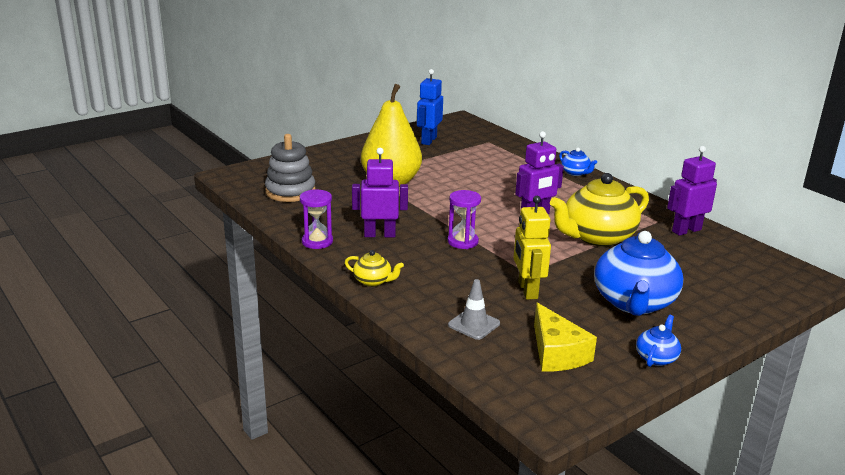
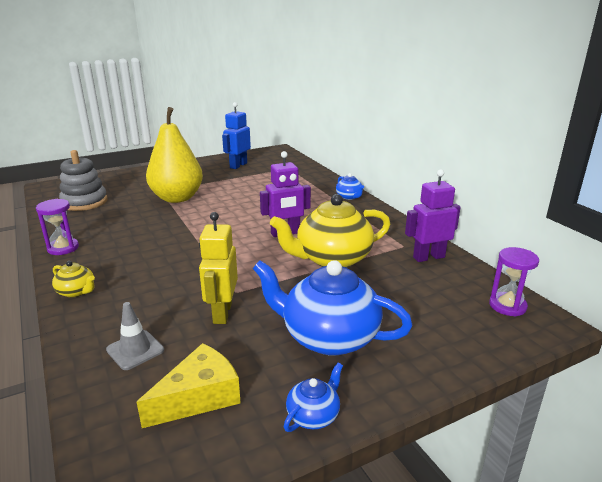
camera: 10 degrees right, 0 degrees up
purple robot [352,148,408,238] -> none
purple hourglass [448,190,481,249] -> purple hourglass moved to [489,247,539,317]
yellow cheese [534,303,597,372] -> yellow cheese turned 120 degrees counterclockwise [137,343,241,428]
blue teapot [594,231,683,316] -> blue teapot turned 90 degrees clockwise [253,260,412,356]

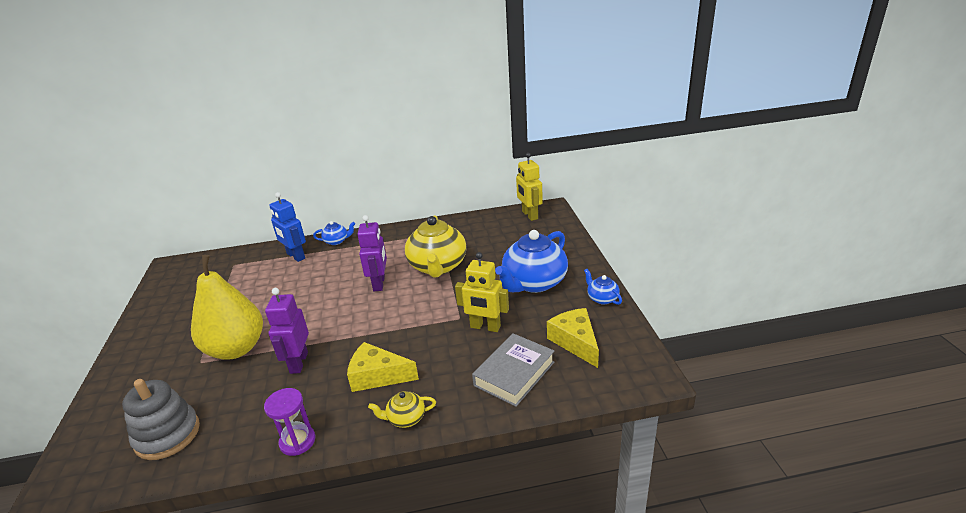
camera: 70 degrees left, 5 degrees up
yellow teapot [52,261,95,298] -> yellow teapot turned 150 degrees counterclockwise [368,391,436,428]
grey traffic cone [106,302,164,370] -> grey book [472,333,554,407]
blue robot [222,102,251,169] -> blue robot moved to [269,192,306,262]
purple robot [405,169,461,262] -> purple robot moved to [265,288,309,374]
purple hourglass [489,247,539,317] -> yellow robot [516,153,543,221]
none -> yellow cheese [347,342,419,392]

